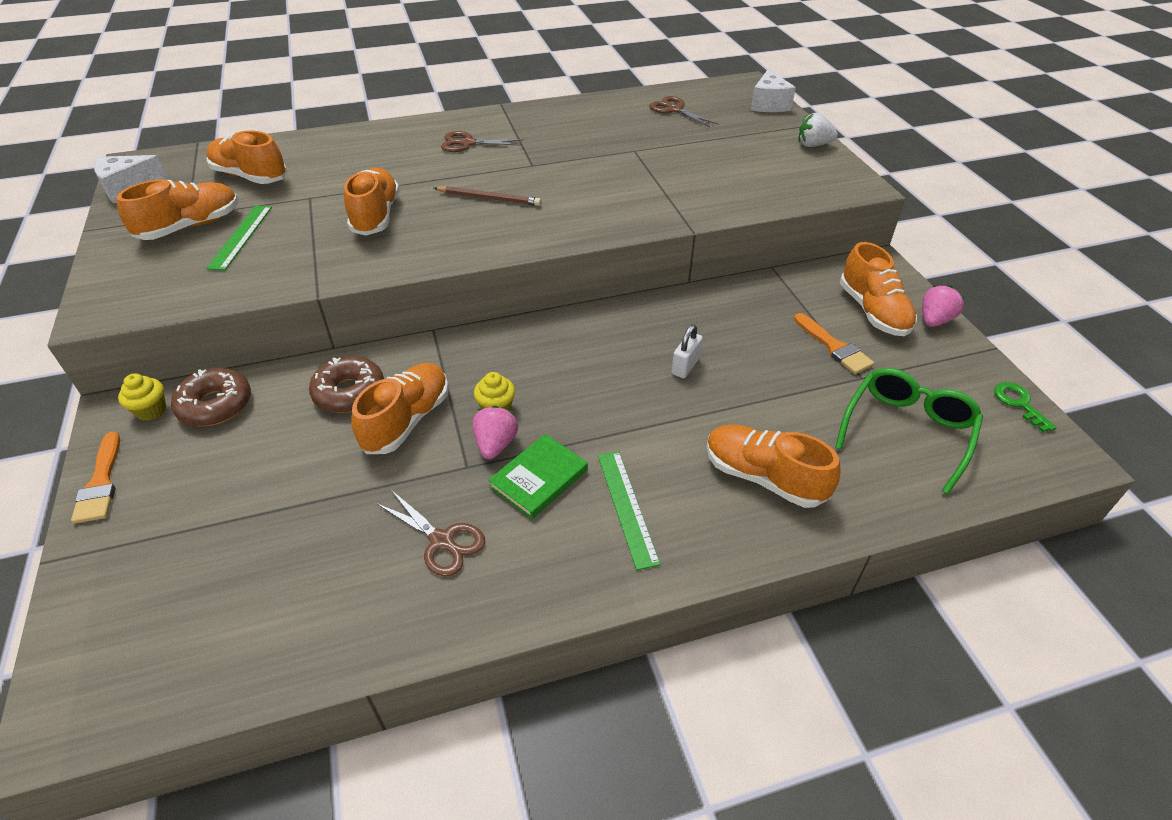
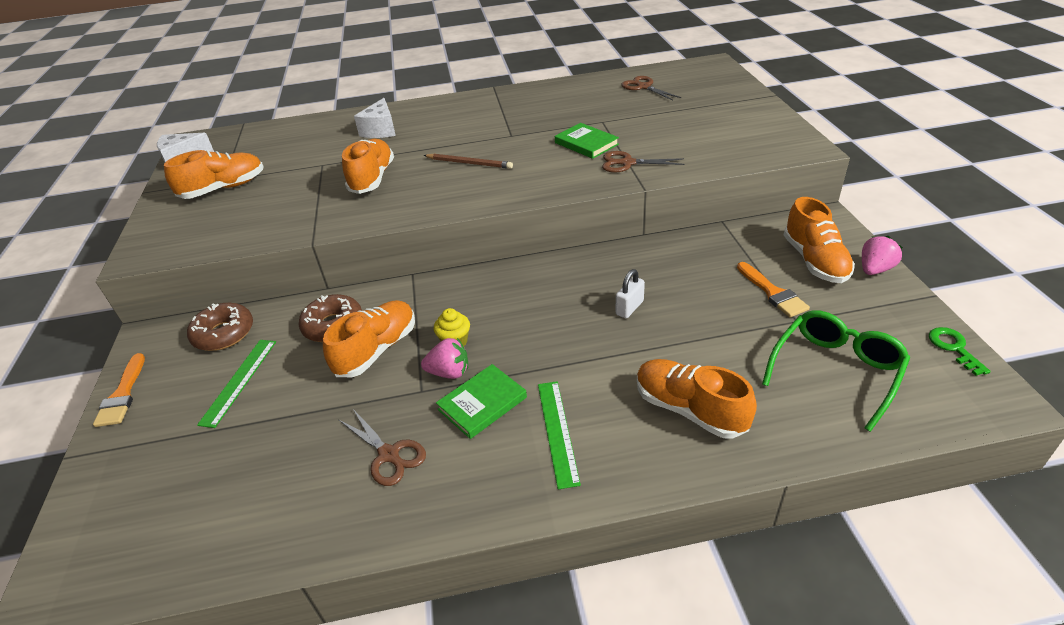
camera: 10 degrees right, 5 degrees down
yellow cupcake [118,373,166,421] -> none
orange shoe [206,130,287,184] -> none
green ruler [206,206,272,271] -> green ruler moved to [197,340,276,428]
brown scissors [441,131,524,152] -> brown scissors moved to [602,151,685,173]
pink strawberry [473,406,518,459] -> pink strawberry turned 75 degrees clockwise [421,338,468,379]
white cheese [751,69,796,112] -> white cheese moved to [354,98,396,138]
white strawberry [799,113,838,147] -> none
none -> green book [555,123,619,159]

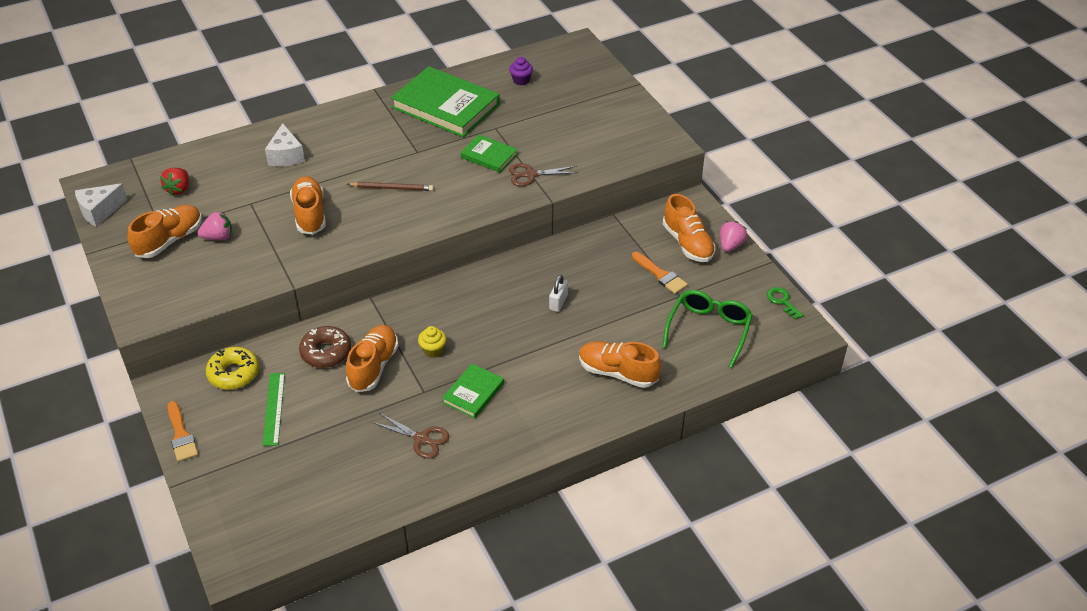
camera: 20 degrees left, 5 degrees up
brown donut [187,303,253,351] -> yellow donut [206,347,259,390]
pink strawberry [421,338,468,379] -> pink strawberry moved to [198,211,232,240]
green ruler [538,381,581,489] -> none
brown scissors [622,76,681,101] -> purple cupcake [509,57,533,85]
none -> red strawberry [160,168,189,196]
none -> green book [391,66,500,137]

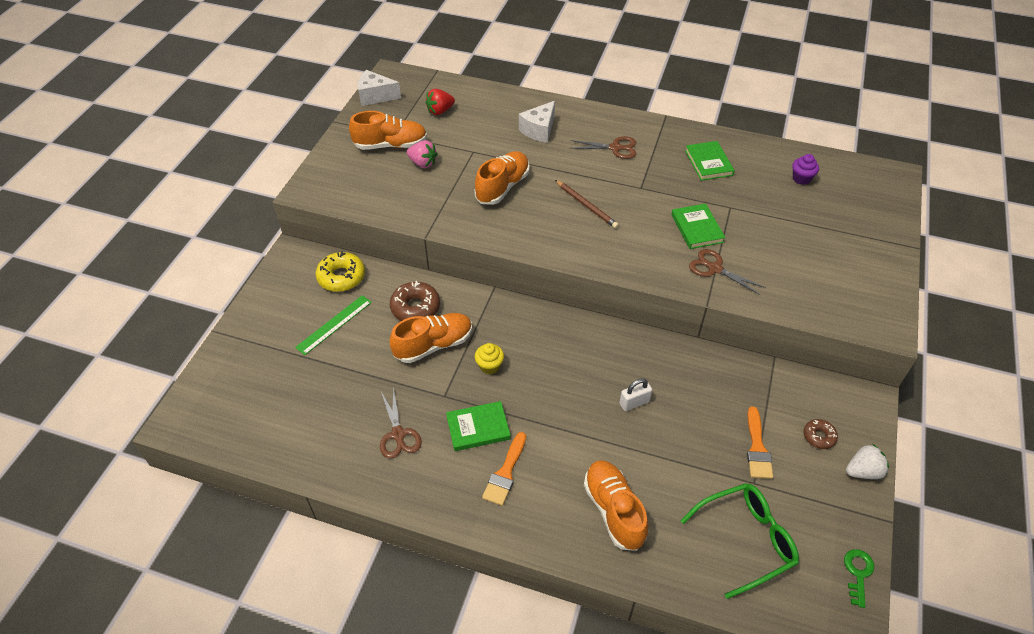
camera: 45 degrees right, 5 degrees up
orange brush [167,401,198,462] -> orange brush moved to [482,432,526,506]
green book [391,66,500,137] -> green book [685,141,735,181], size x0.51
orange shoe [663,194,716,262] -> brown donut [803,419,838,449]
pink strawberry [720,221,747,252] -> white strawberry [846,444,889,479]
none -> brown scissors [570,136,636,159]

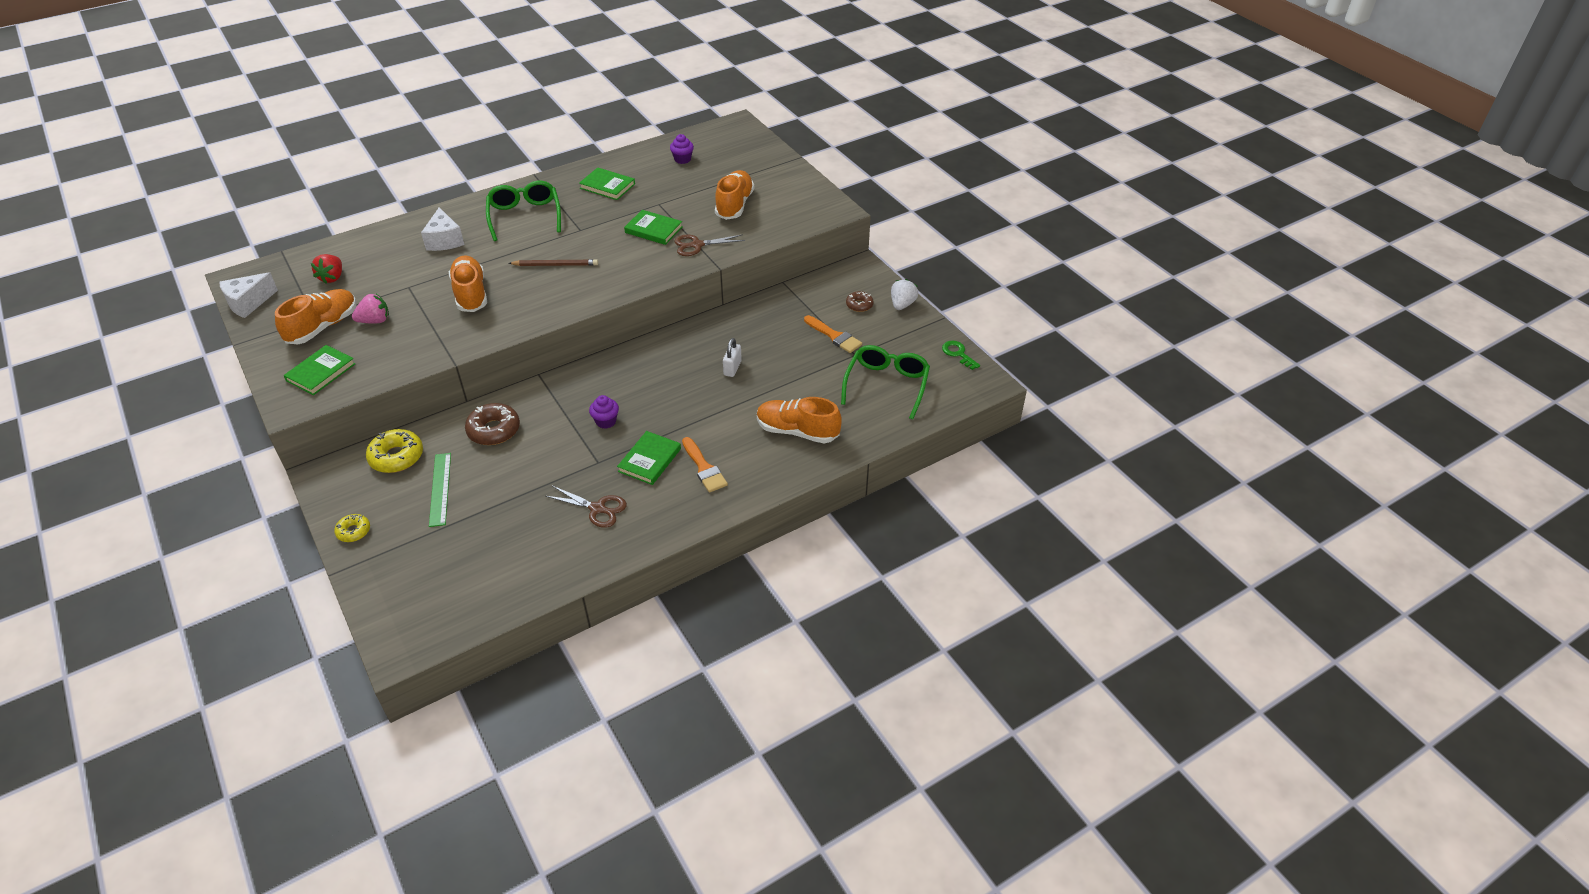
camera: 50 degrees left, 5 degrees down
orange shoe [389,313,472,363] -> orange shoe moved to [715,170,754,220]
yellow cupcake [475,343,504,374] -> purple cupcake [589,395,619,429]
brown scissors [570,136,636,159] -> green glasses [486,181,561,241]
none -> green book [284,345,355,395]
none -> yellow donut [334,514,370,542]

